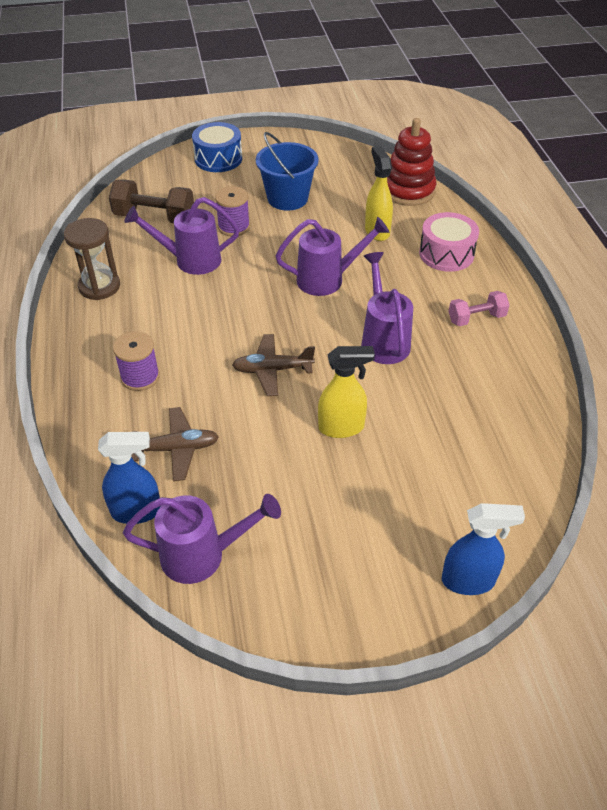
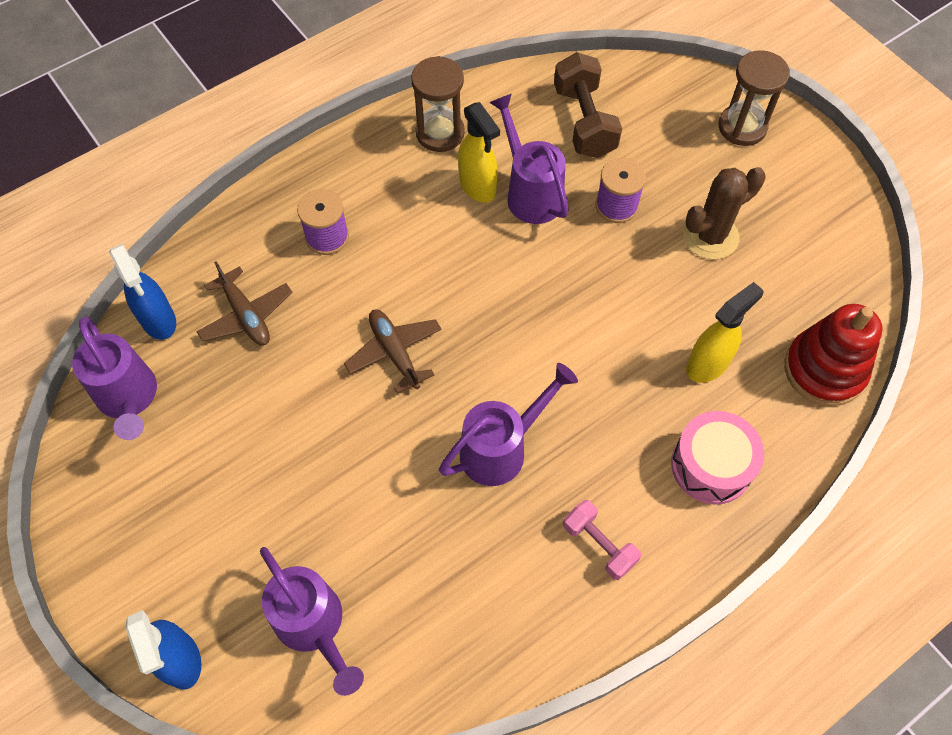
camera: 65 degrees right, 15 degrees up
blue drum [192,122,242,172] -> brown hourglass [718,50,790,146]
blue bucket [256,132,319,211] -> brown cactus [683,167,766,259]
purple watering can [276,217,389,296] -> purple watering can moved to [260,547,364,696]
yellow spray bottle [318,346,375,438] -> yellow spray bottle moved to [458,102,500,203]

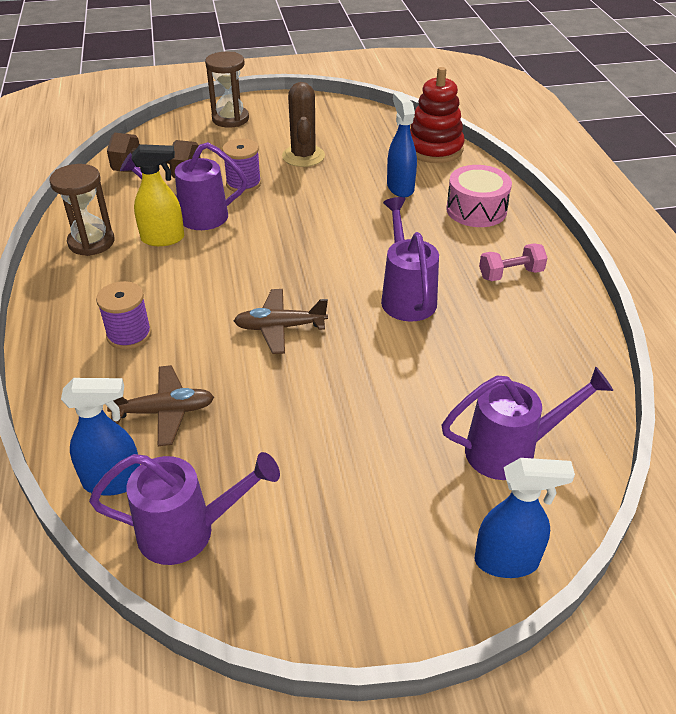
camera: 65 degrees left, 20 degrees down
yellow spray bottle [686,282,764,383] -> blue spray bottle [387,92,417,197]

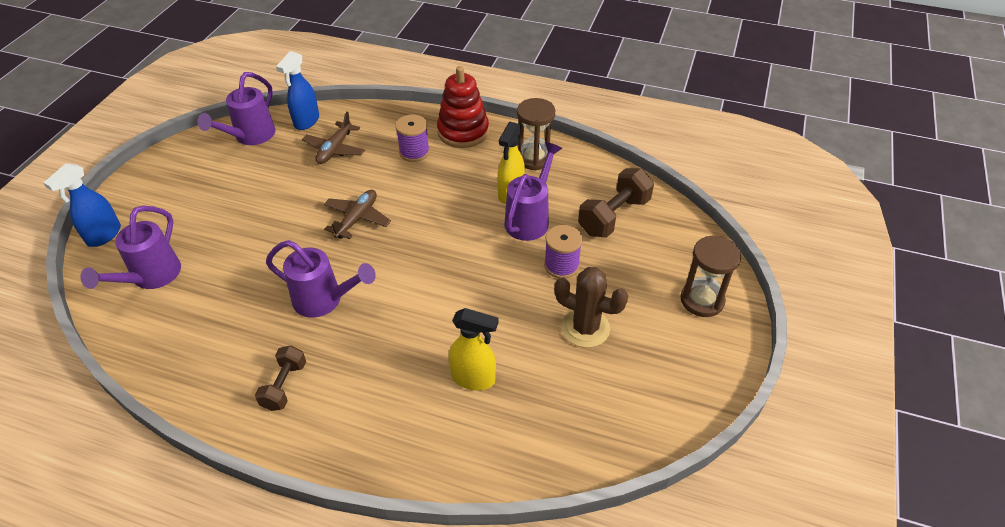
camera: 120 degrees right, 5 degrees up
blue spray bottle [387,92,417,197] -> yellow spray bottle [449,308,499,390]
red stacking toy [410,67,465,163] -> red stacking toy moved to [437,66,489,148]
pink drum [446,165,512,227] -> none
pink dumbbell [479,243,547,281] -> brown dumbbell [255,346,306,411]

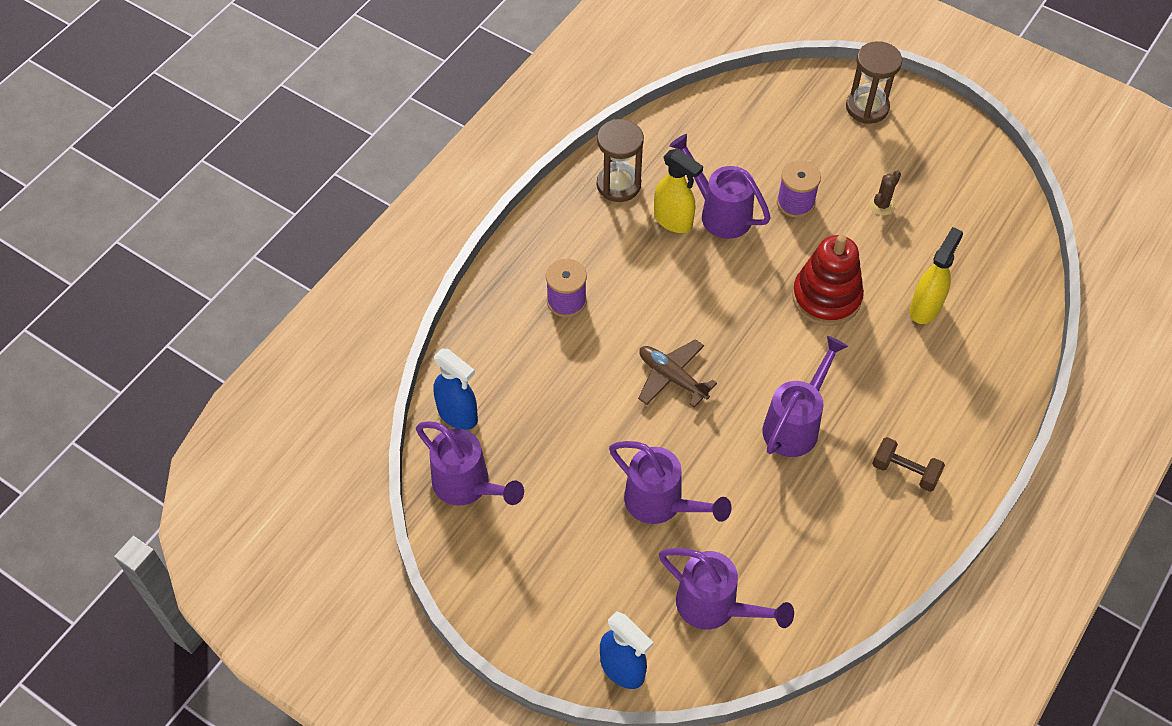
camera: 75 degrees left, 10 degrees up
brown plane [302,111,365,164] -> none
red stacking toy [437,66,489,148] -> red stacking toy moved to [792,235,864,326]
brown cactus [554,267,628,348] -> brown cactus [869,170,901,215], size x0.53
brown dumbbell [578,168,654,238] -> none
none -> purple watering can [609,441,731,524]

